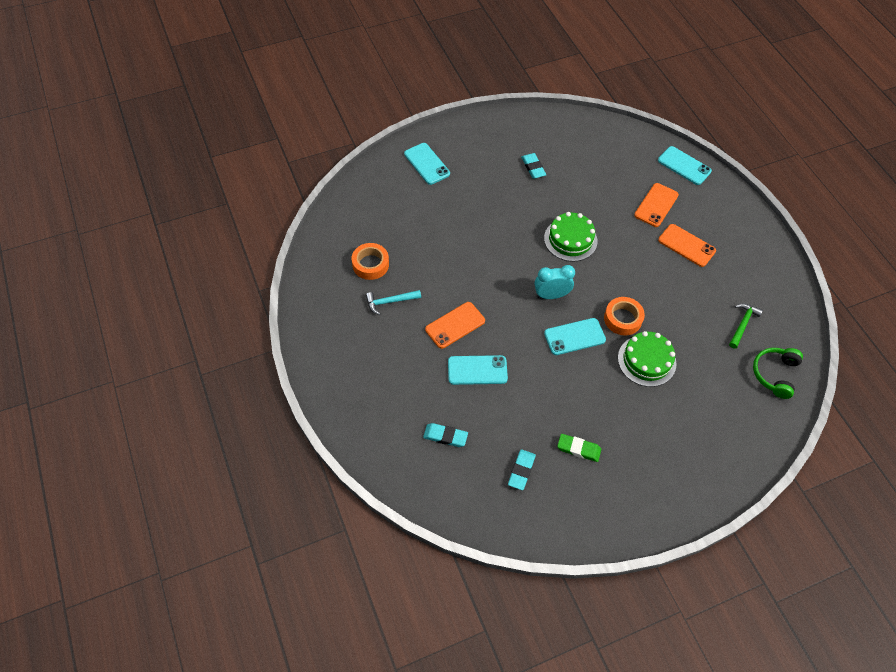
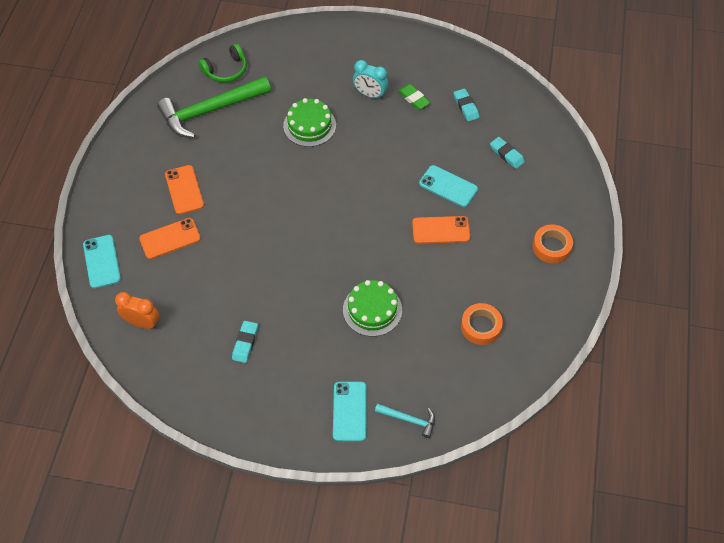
camera: 145 degrees left, 0 degrees up
turquoise hammer [366,290,421,315] -> turquoise hammer moved to [375,403,435,438]
turquoise eraser [508,449,536,490] -> turquoise eraser turned 75 degrees counterclockwise [454,88,479,122]
turquoise clock [534,265,575,299] -> turquoise clock moved to [353,60,388,100]
green cake [544,212,597,262] -> green cake moved to [343,280,402,337]
turquoise phone [544,318,606,355] -> none
orange tape [604,297,645,335] -> orange tape moved to [533,224,573,264]
green hammer [729,303,763,349] -> green hammer [157,76,271,138], size x2.20
none -> orange clock [115,292,159,329]

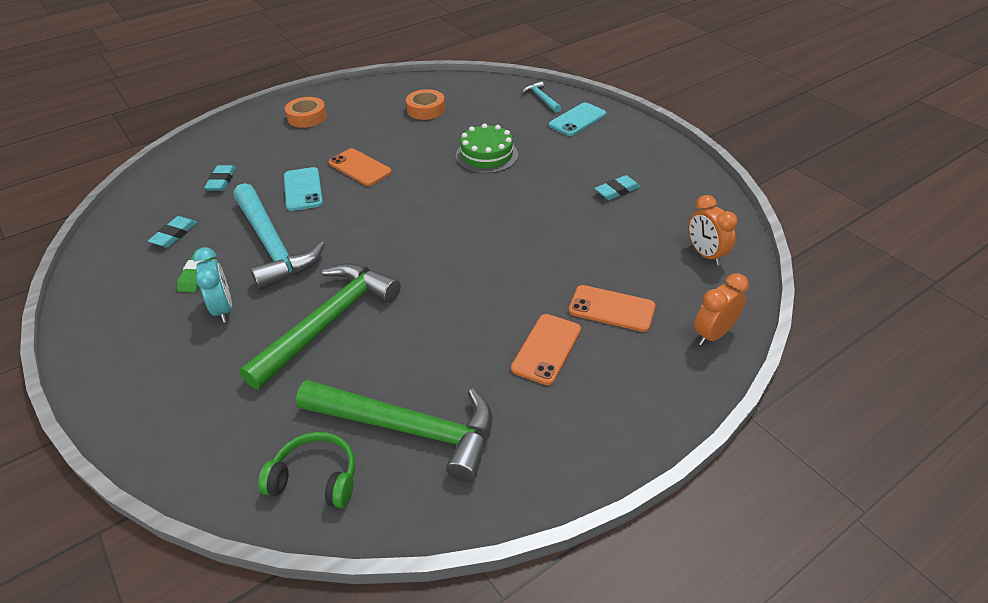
camera: 135 degrees left, 15 degrees down
turquoise phone [83,235,121,289] -> orange clock [694,273,749,346]
green cake [283,98,336,147] -> green hammer [239,263,401,390]
none -> turquoise hammer [233,183,325,290]

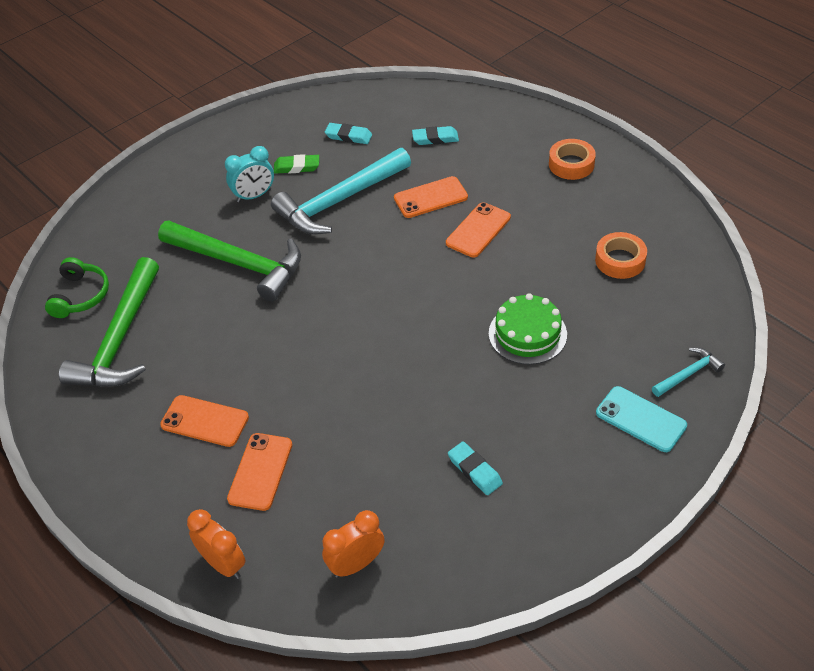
camera: 85 degrees right, 5 degrees up
turquoise phone [284,167,323,211] -> orange phone [394,176,468,218]

